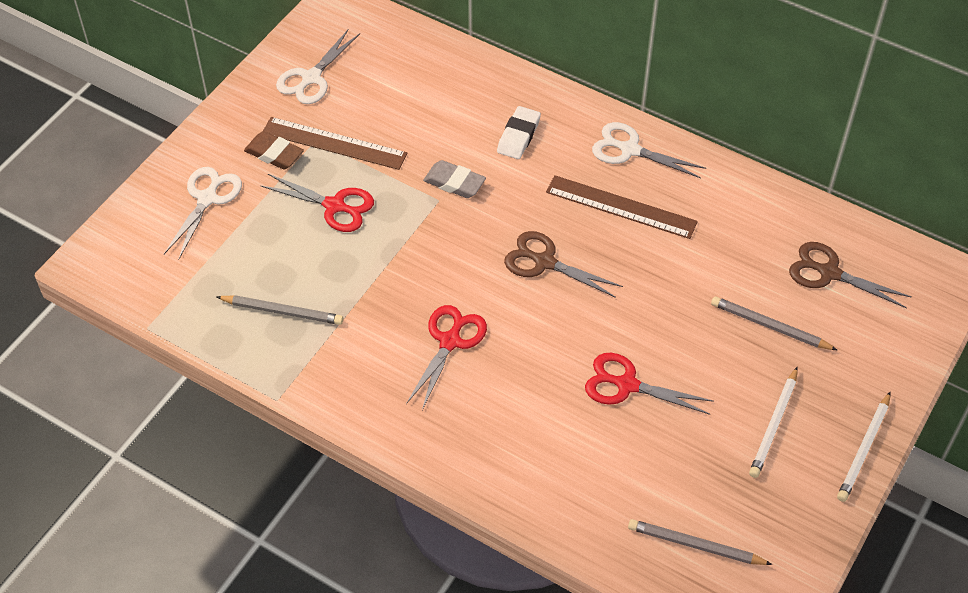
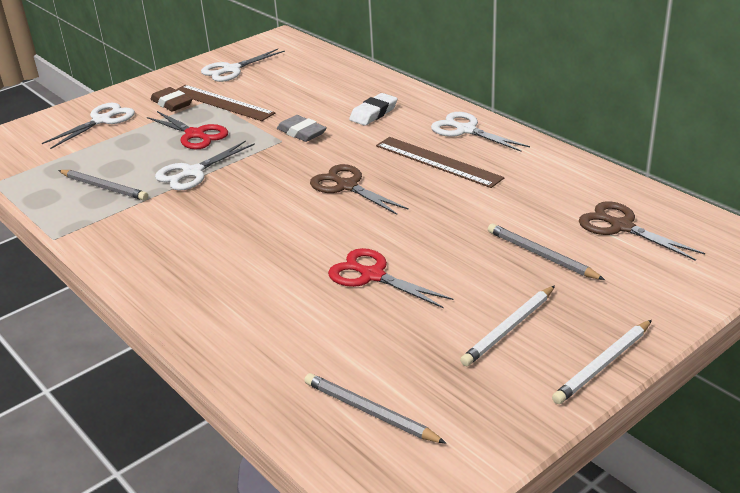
camera: 20 degrees right, 20 degrees down
red scissors [406,305,487,410] -> none
none -> white scissors [155,141,255,190]

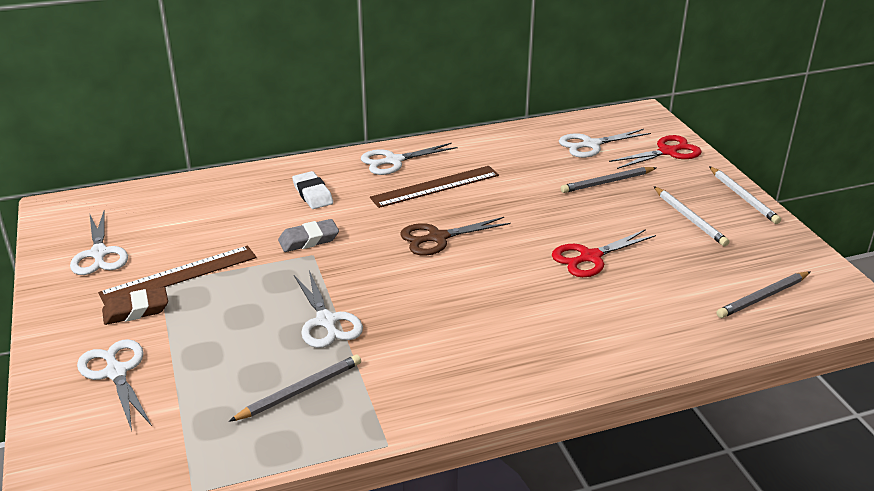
camera: 70 degrees left, 0 degrees up
red scissors [147,111,228,150] -> red scissors moved to [609,135,702,169]
brown scissors [579,201,705,261] -> white scissors [559,129,651,158]

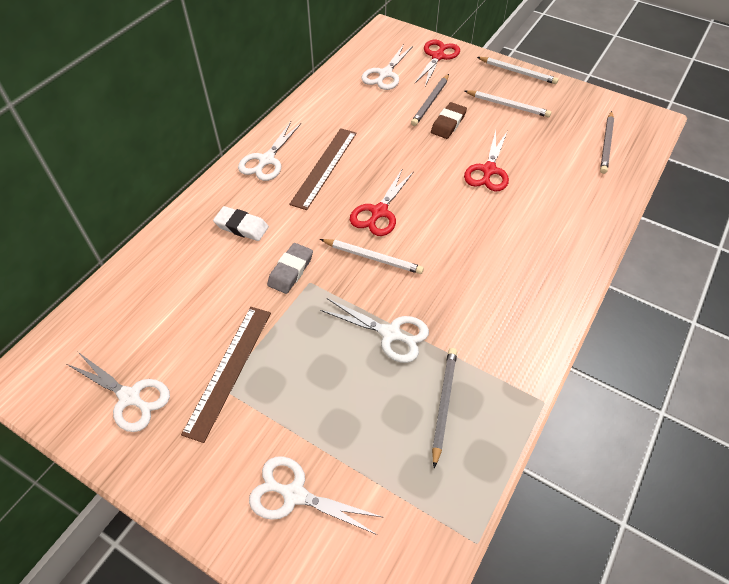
camera: 40 degrees left, 20 degrees up
brown eraser [102,287,168,325] -> brown eraser moved to [431,102,467,139]
brown scissors [400,217,511,256] -> red scissors [350,168,414,236]
none -> white pencil [320,239,424,274]

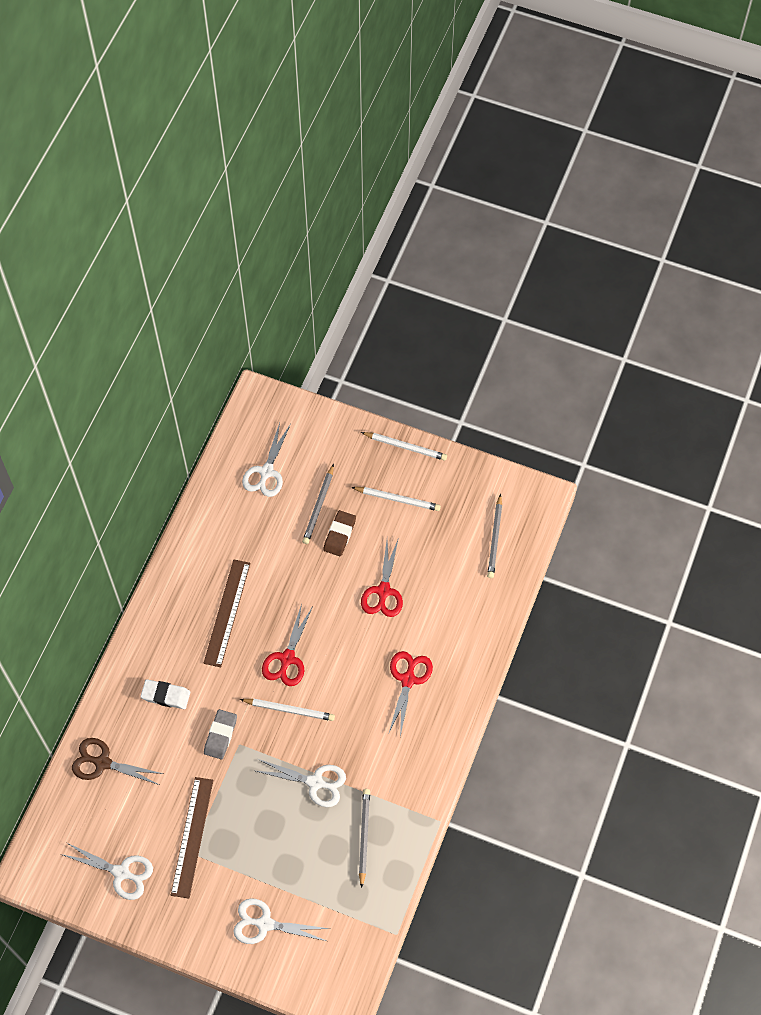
camera: 10 degrees left, 10 degrees up
white scissors [238,122,301,181] -> none
red scissors [415,40,460,86] -> red scissors moved to [388,651,433,737]
none -> brown scissors [72,738,164,785]

